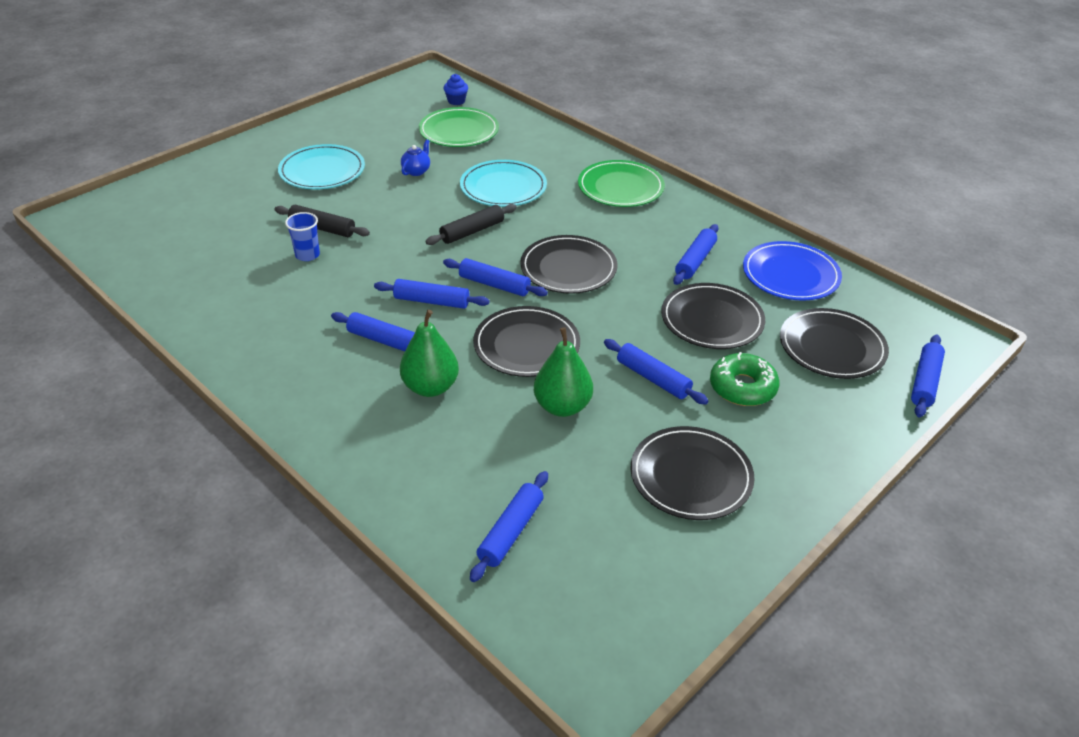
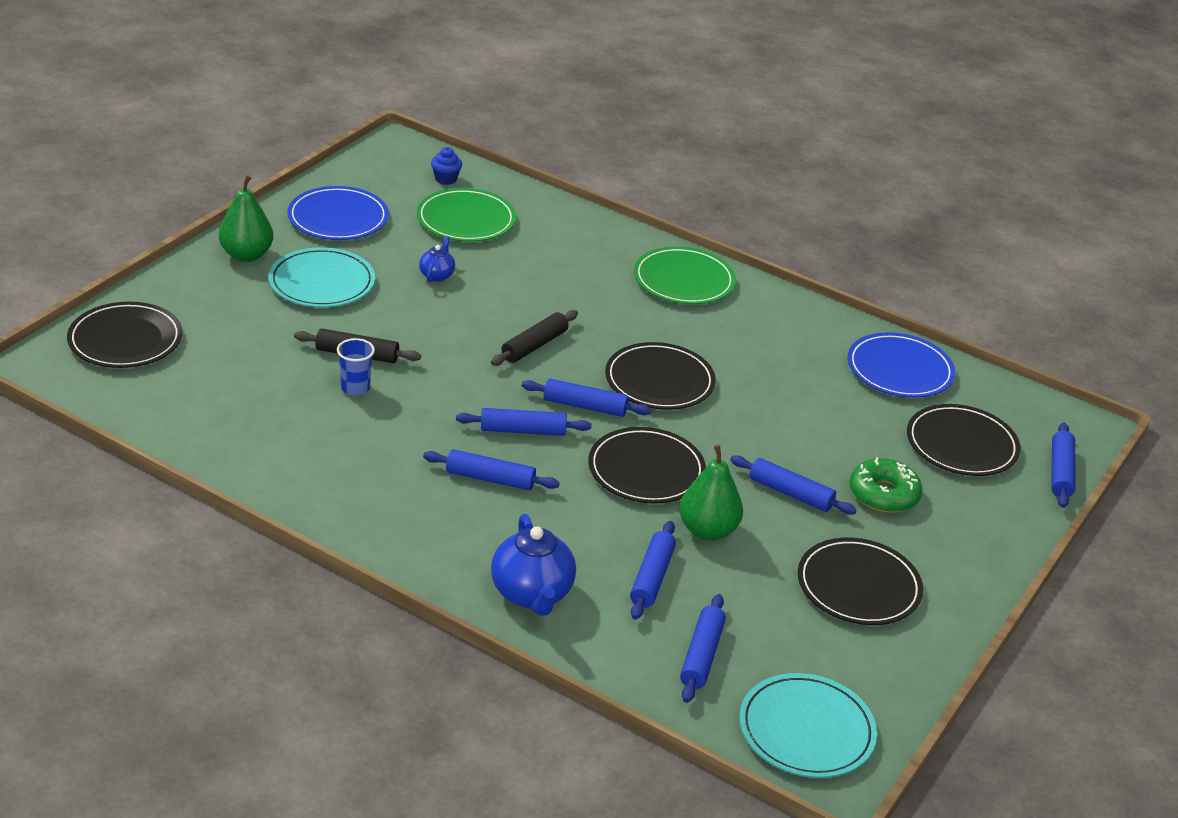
camera: 15 degrees left, 5 degrees down
green pear [400,310,459,397] -> green pear moved to [219,175,273,262]
turquoise plate [460,160,547,207] -> turquoise plate moved to [739,673,877,778]
black plate [661,283,765,349] -> black plate moved to [67,302,183,368]
blue rolling pin [673,224,719,285] -> blue rolling pin moved to [630,521,676,620]
none -> blue plate [287,186,389,240]
none -> blue teapot [491,514,576,616]

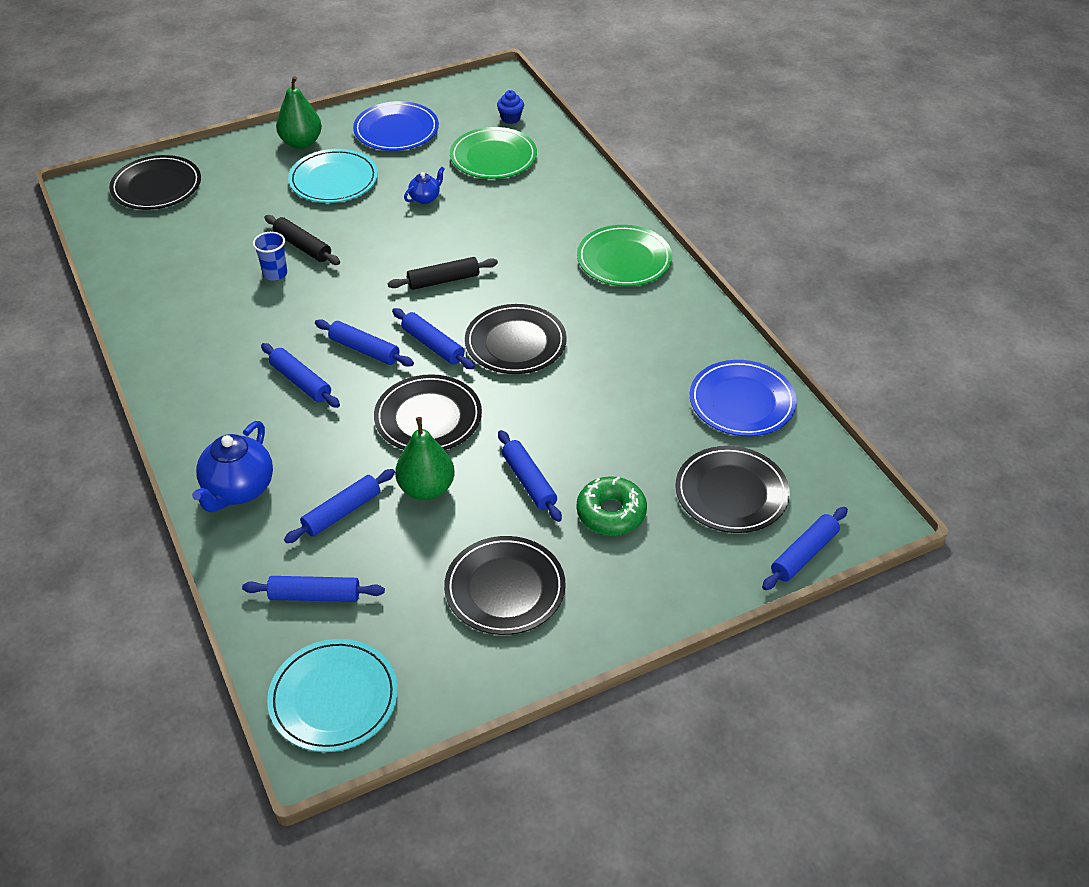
camera: 35 degrees right, 10 degrees up
blue rolling pin [680,594,726,703] -> blue rolling pin turned 45 degrees clockwise [242,576,385,602]

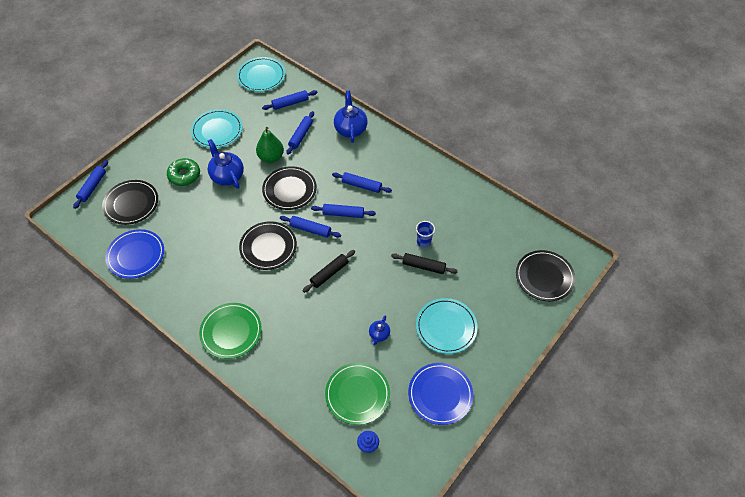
camera: 155 degrees right, 10 degrees up
green pear [276,76,322,149] -> none
black plate [444,536,566,635] -> turquoise plate [191,109,242,148]
blue rolling pin [498,430,562,522] -> blue teapot [208,139,244,189]

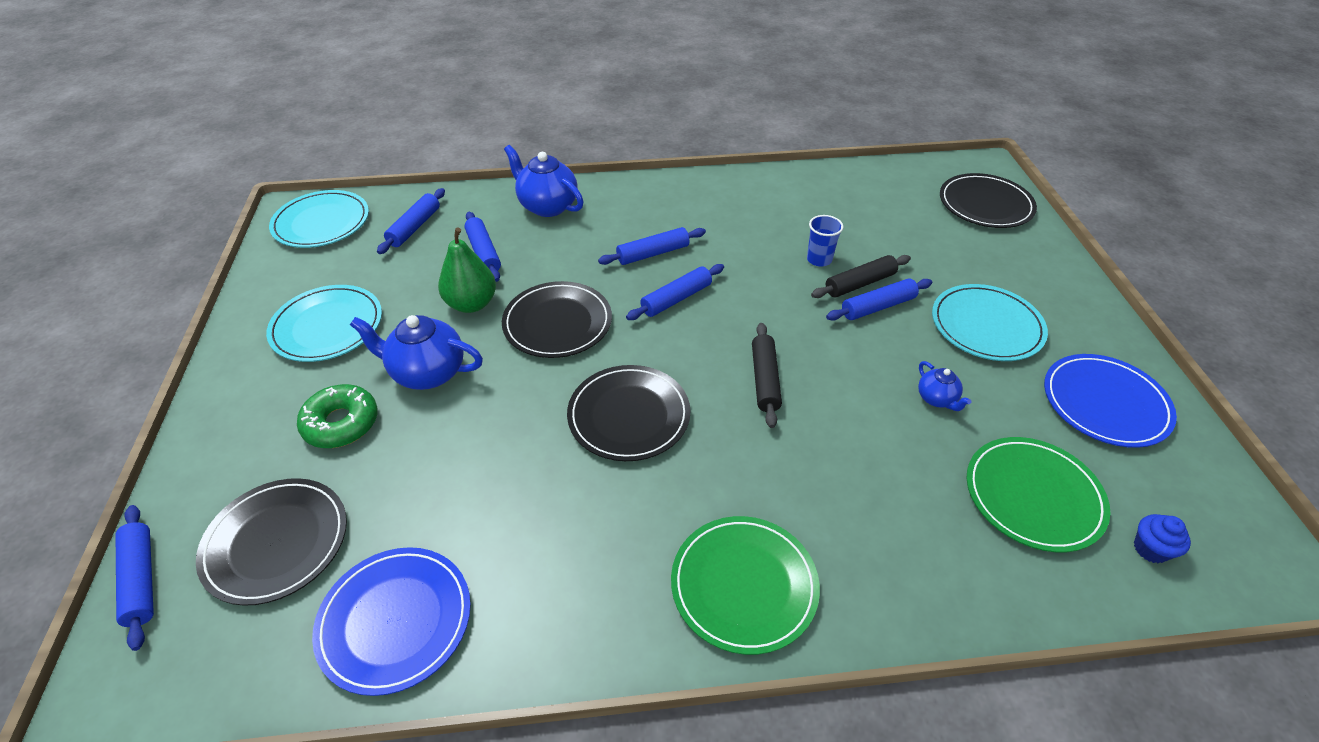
camera: 45 degrees left, 10 degrees down
blue rolling pin [280,216,341,238] -> blue rolling pin moved to [826,278,932,321]

